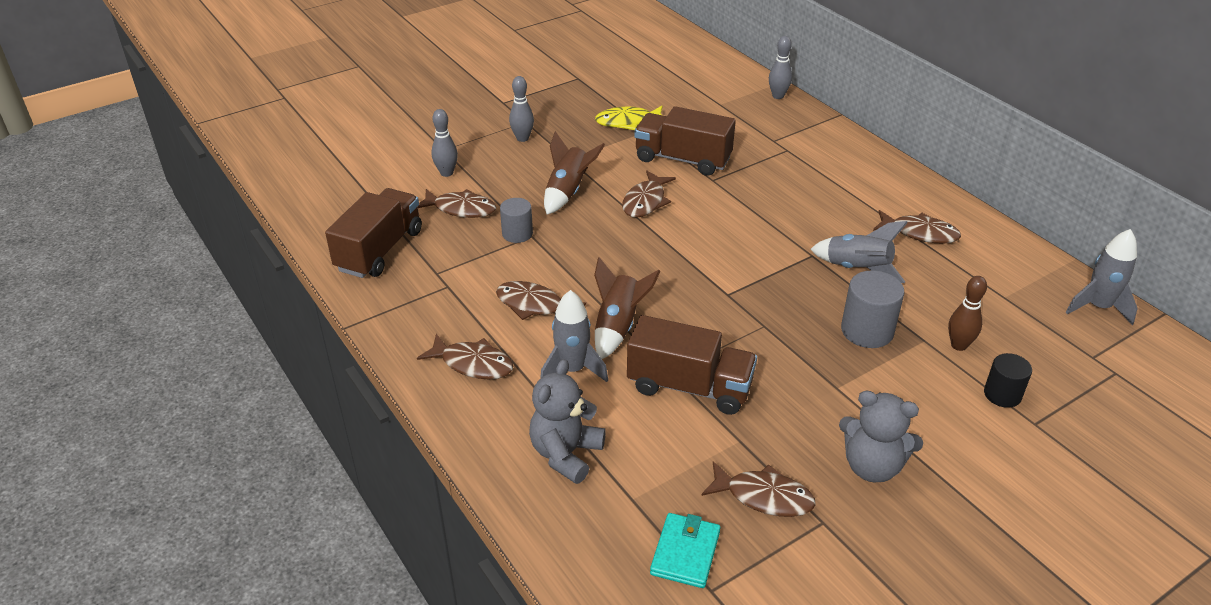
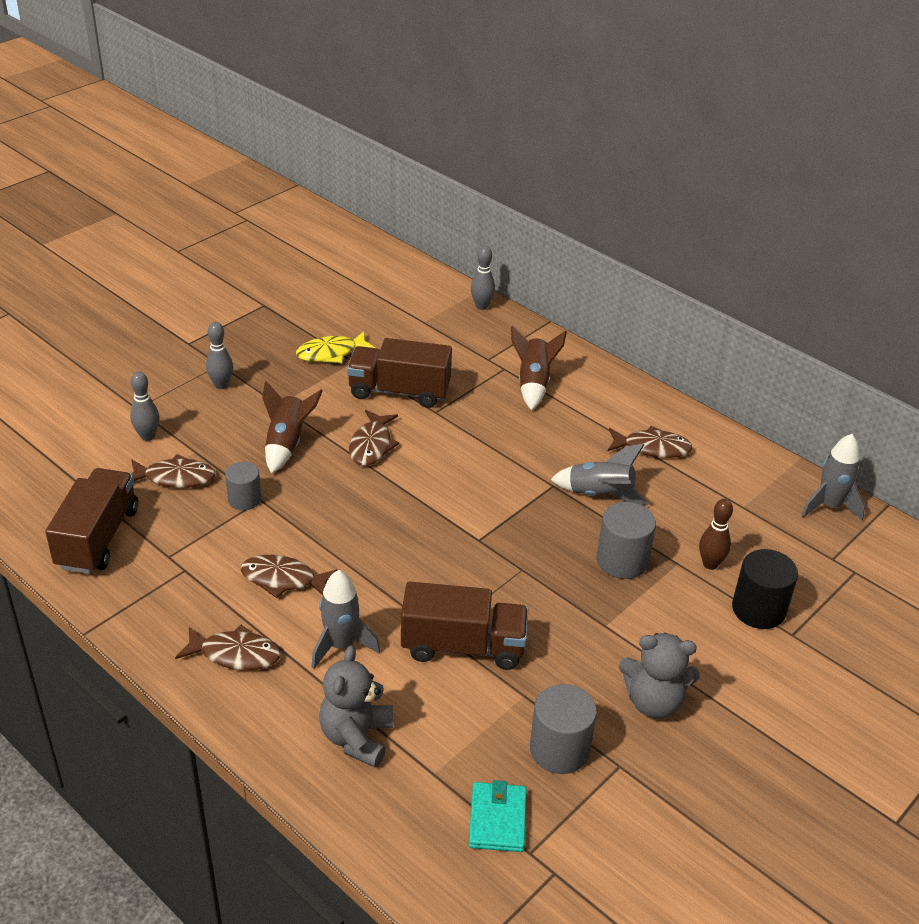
camera: 15 degrees left, 0 degrees up
brown rocket [594,257,661,359] -> brown rocket moved to [511,326,567,410]
brown fish [701,461,816,517] -> grey cylinder [530,684,597,774]
black cylinder [984,353,1032,408] -> black cylinder [732,549,798,629], size x1.52

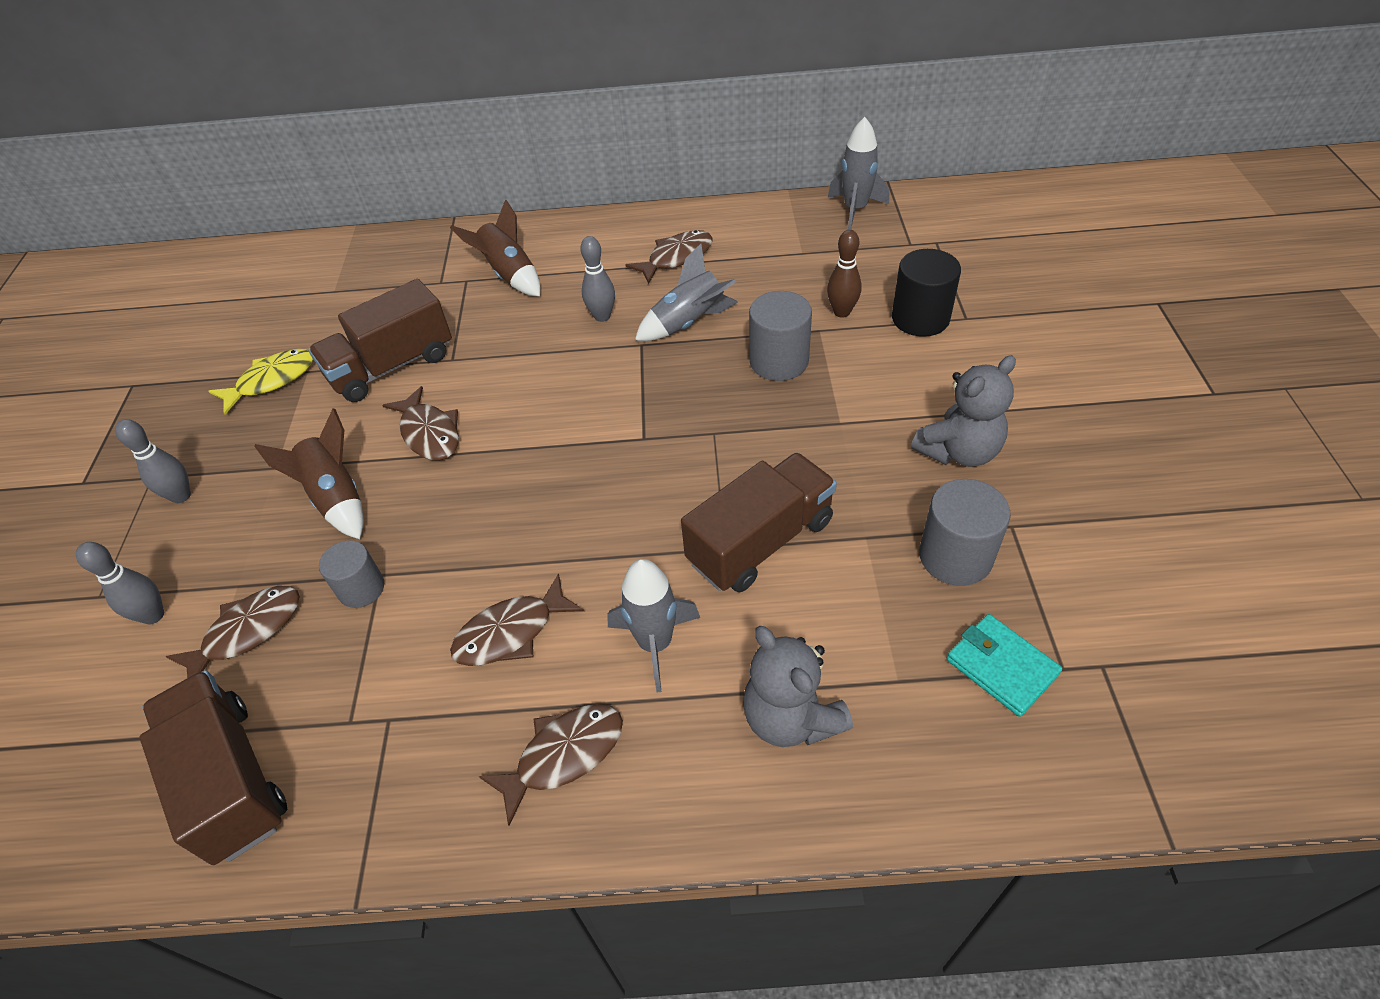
camera: 40 degrees left, 10 degrees up
yellow fish [296,331,375,363] -> yellow fish turned 150 degrees counterclockwise [209,349,313,415]
grey bowling pin [471,246,495,310] -> grey bowling pin moved to [580,236,615,322]

